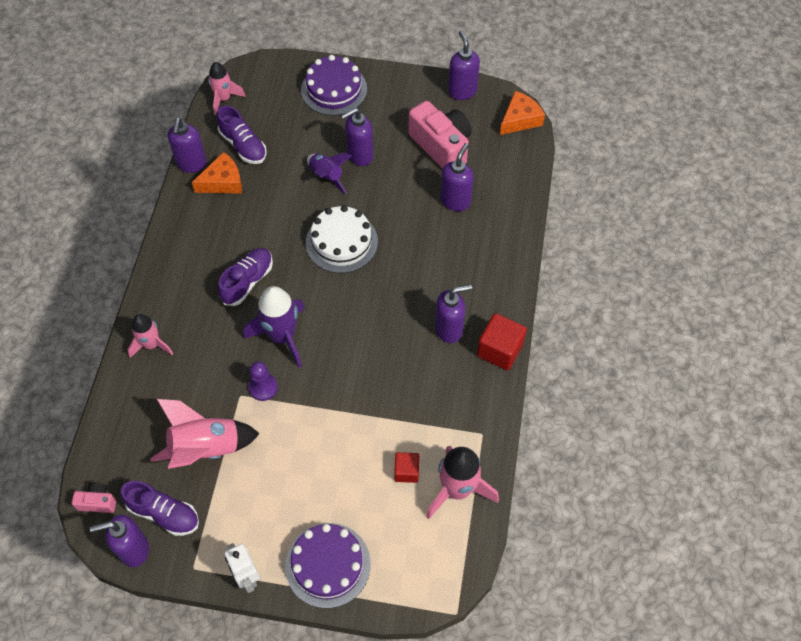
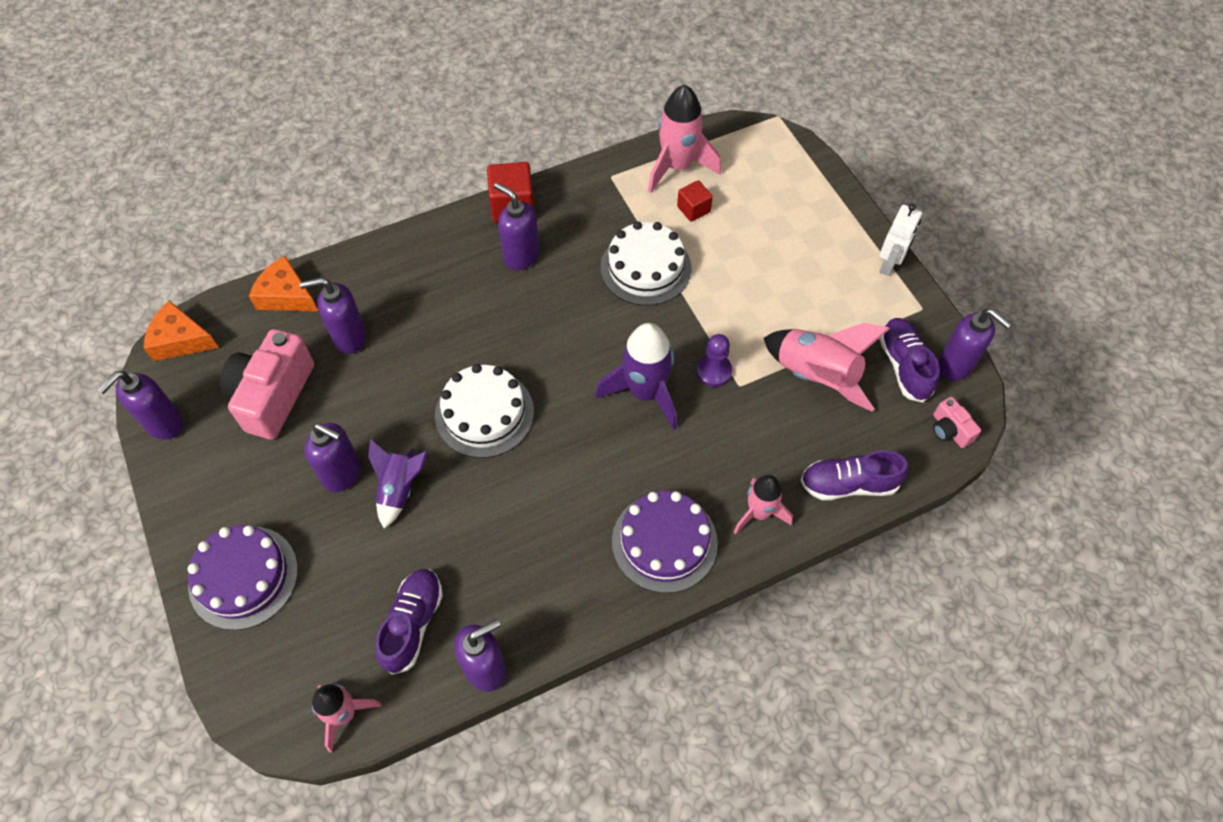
camera: 125 degrees left, 0 degrees up
orange cheese [192,152,242,194] -> orange cheese moved to [249,256,318,312]
purple shoe [218,248,273,306] -> purple shoe moved to [800,450,908,500]
purple cake [285,523,371,608] -> purple cake moved to [612,491,718,593]
none -> white cake [601,221,692,306]

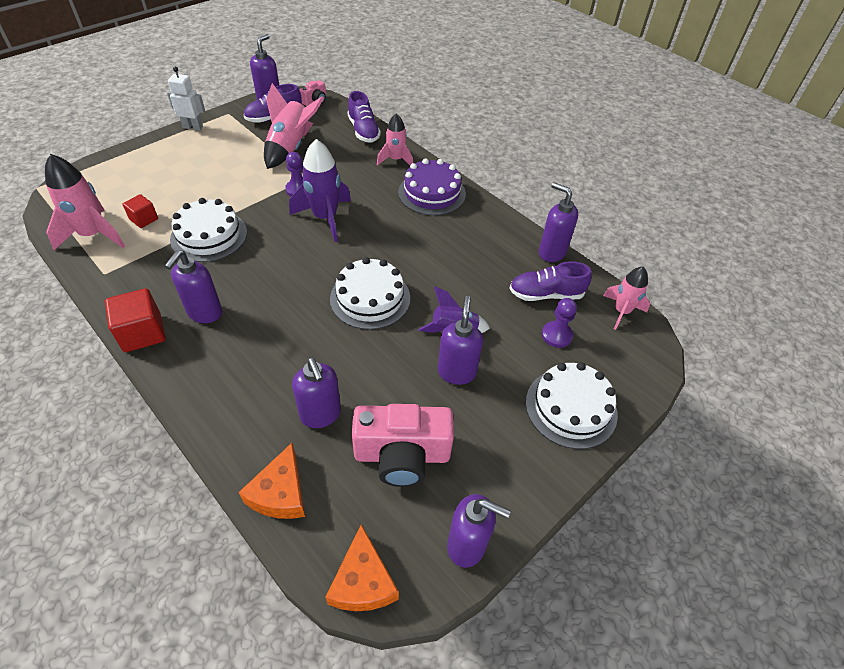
camera: 110 degrees left, 10 degrees down
purple cake [188,525,298,630] -> white cake [526,362,618,449]
none -> purple pawn [542,298,577,348]

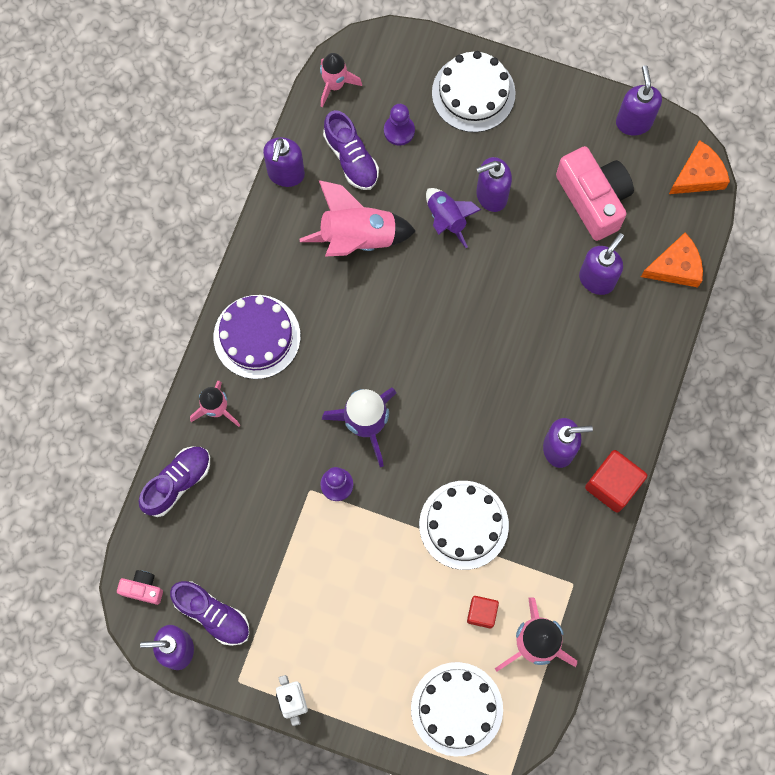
camera: 115 degrees left, 25 degrees up
pink rocket [264,83,324,169] -> pink rocket moved to [300,180,416,257]
white cake [330,257,410,330] -> white cake moved to [411,662,503,757]

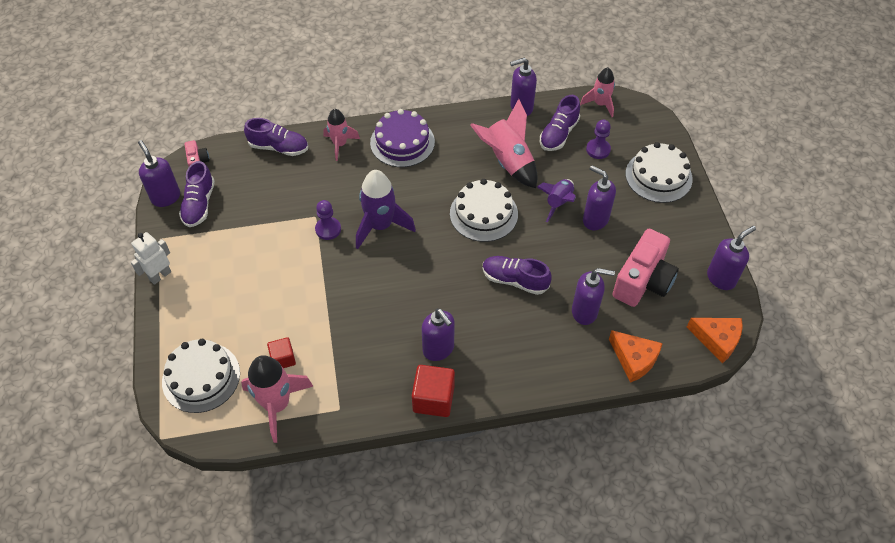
camera: 60 degrees right, 20 degrees down
white cake [419,481,509,570] -> white cake moved to [450,179,518,242]
none -> purple shoe [483,256,552,295]

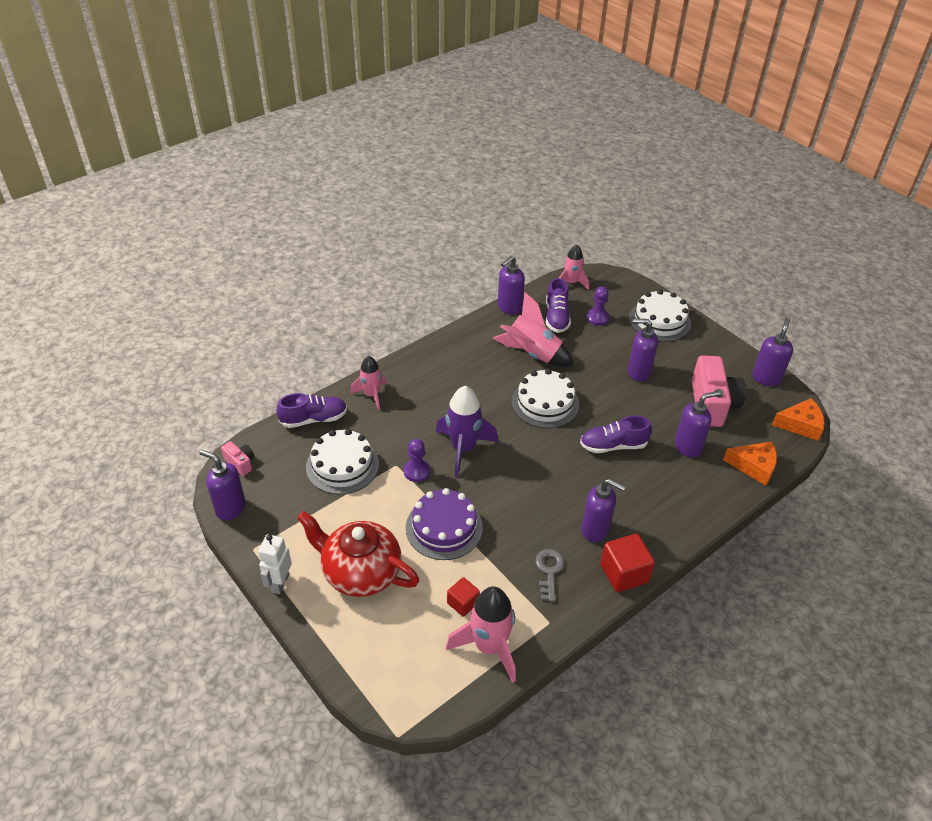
camera: 30 degrees left, 10 degrees down
white cake [162,339,240,413] -> white cake moved to [306,429,379,494]
purple shoe [179,161,215,227] -> none
purple cake [370,109,435,167] -> purple cake moved to [406,488,483,560]
purple rocket [537,179,576,222] -> none
none -> red teapot [297,511,419,597]
none -> grey key [535,549,564,602]

